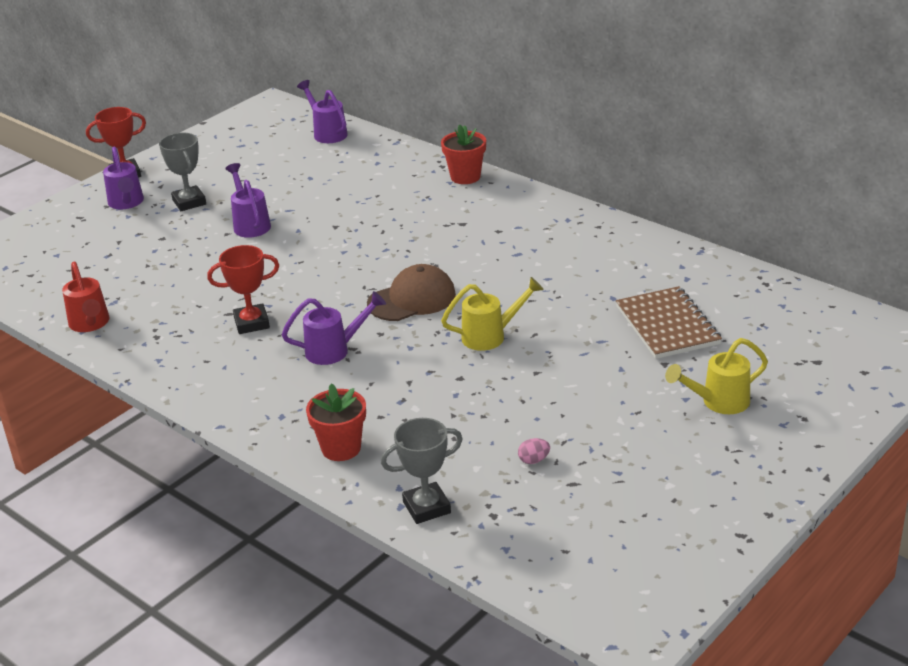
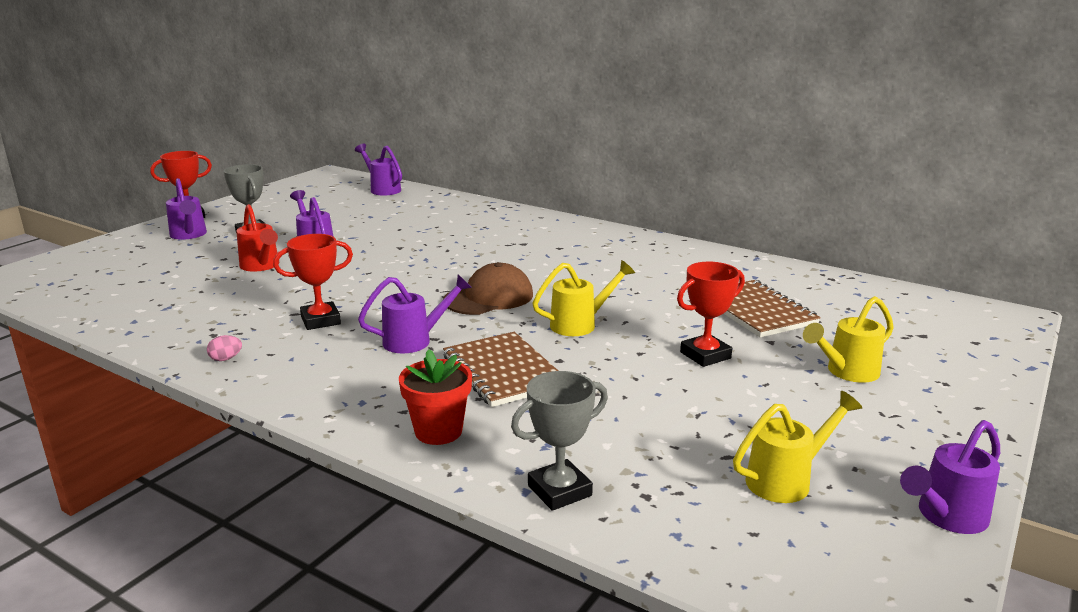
camera: 10 degrees left, 10 degrees down
red watering can [62,261,110,332] -> red watering can moved to [236,204,279,272]
red flower pot [441,124,486,184] -> none
pink egg [518,438,550,464] -> pink egg moved to [207,335,242,361]
none -> brown notebook [443,332,558,407]
none -> red trophy [677,262,745,367]
none -> yellow watering can [733,391,862,503]
none -> purple watering can [900,420,1000,534]

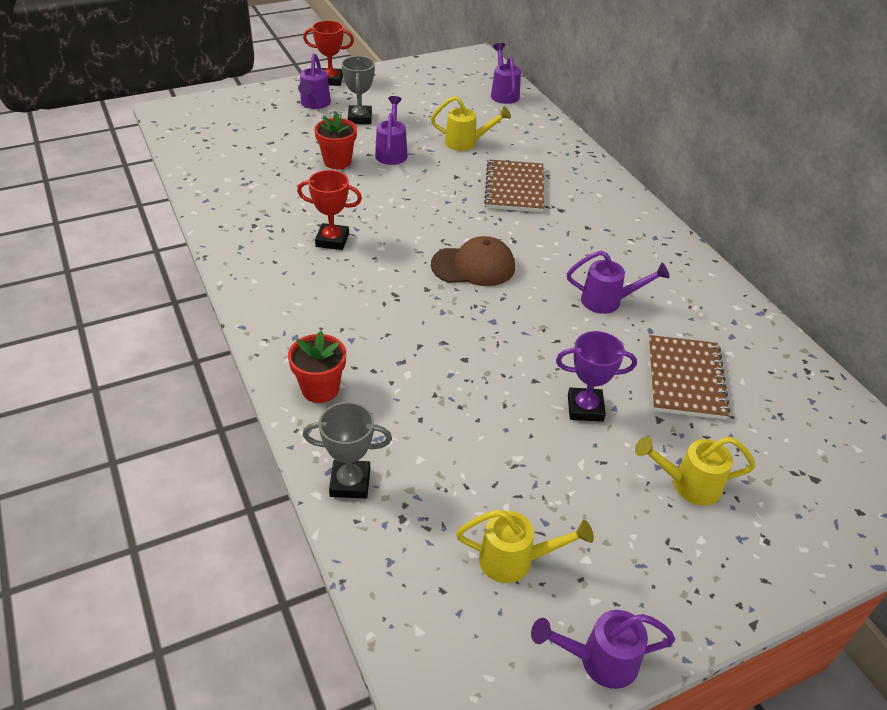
camera: 30 degrees right, 20 degrees up
pink egg [207,335,242,361] -> none
red watering can [236,204,279,272] -> red flower pot [314,112,357,169]
purple watering can [358,274,472,354] -> purple watering can moved to [567,250,670,314]
brown notebook [443,332,558,407] -> brown notebook moved to [484,160,544,212]
yellow watering can [532,260,635,336] -> yellow watering can moved to [431,96,511,151]
red trophy [677,262,745,367] -> purple trophy [556,331,637,422]

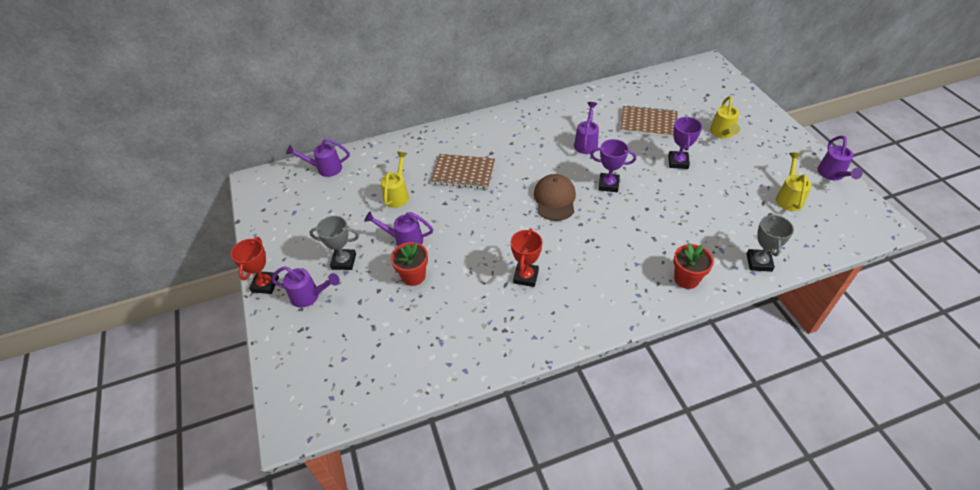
camera: 80 degrees left, 5 degrees up
none -> purple trophy [590,139,636,192]

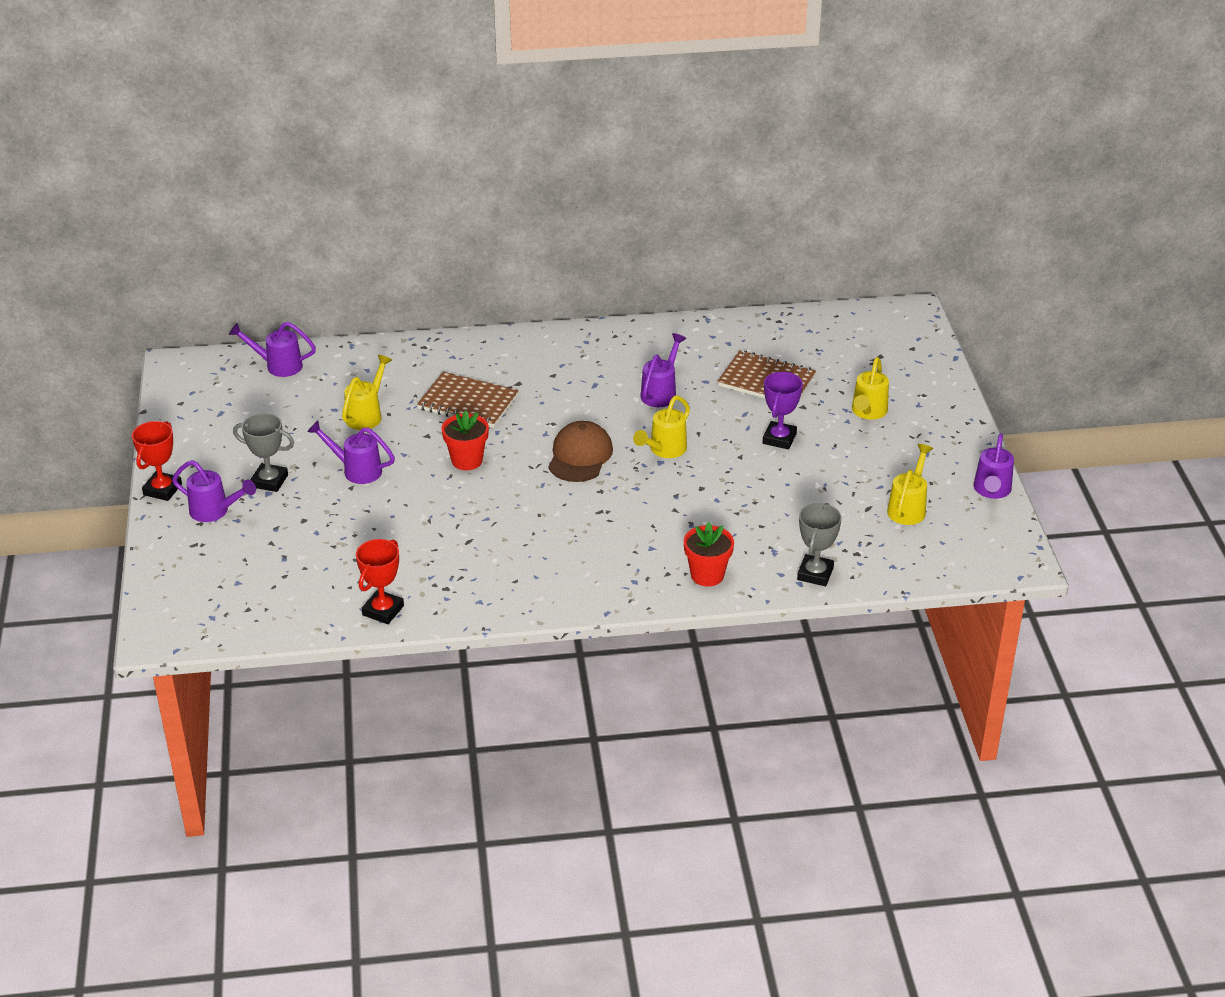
camera: 10 degrees right, 10 degrees down
red flower pot [391,242,428,286] -> red flower pot moved to [441,410,489,470]
red trophy [511,228,543,287] -> red trophy moved to [356,539,404,624]
purple trophy [590,139,636,192] -> yellow watering can [633,396,690,458]

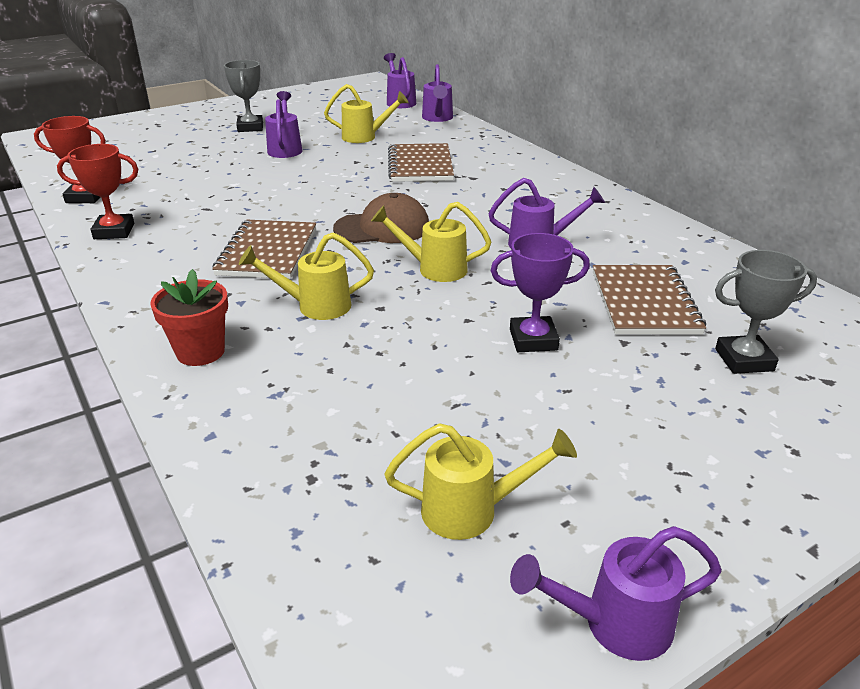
camera: 65 degrees right, 5 degrees down
red trophy [132,421,182,501] -> red trophy moved to [57,144,138,239]
purple watering can [172,460,256,522] -> purple watering can moved to [422,64,453,122]
red flower pot [441,410,489,470] -> none
grey trophy [797,503,842,586] -> grey trophy moved to [715,250,817,374]
yellow watering can [852,357,889,420] -> yellow watering can moved to [239,232,374,320]
none -> brown notebook [212,220,316,279]

